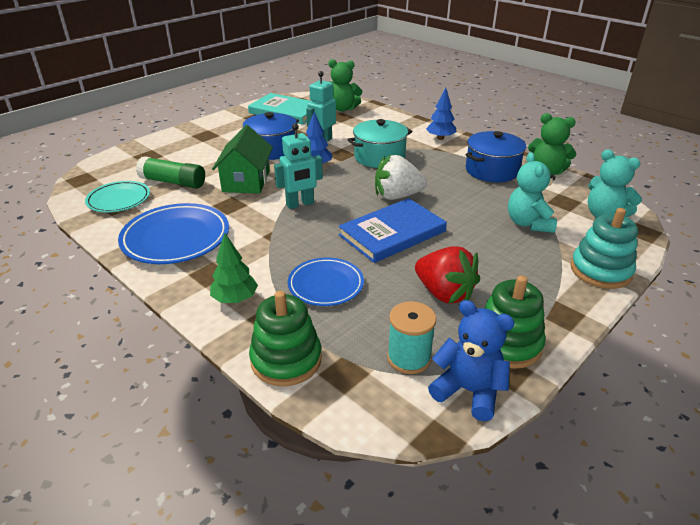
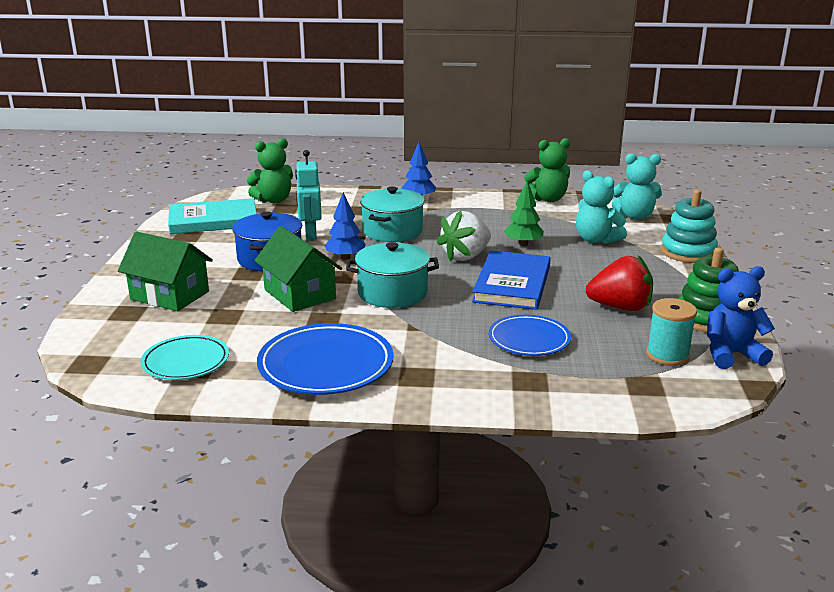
camera: 40 degrees left, 10 degrees down
green glue stick [136,156,205,189] -> none
green tree [210,233,258,303] -> green tree moved to [504,180,544,246]
green stacking toy [249,291,322,386] -> none
turquoise robot [274,123,323,209] -> turquoise pot [346,242,439,308]
blue pot [465,131,526,182] -> none
none -> green house [118,232,213,311]

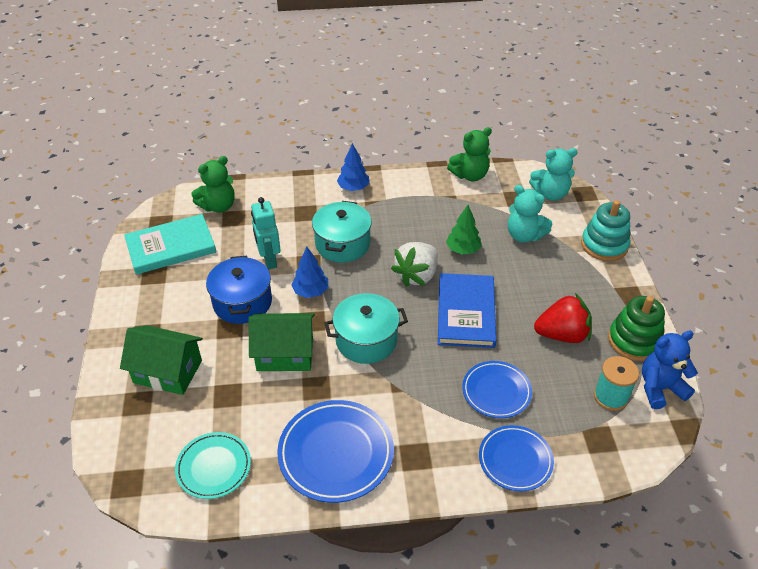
camera: 10 degrees left, 20 degrees up
green house [254,226,342,312] -> green house turned 45 degrees counterclockwise [248,313,315,371]
none -> blue plate [479,425,554,491]

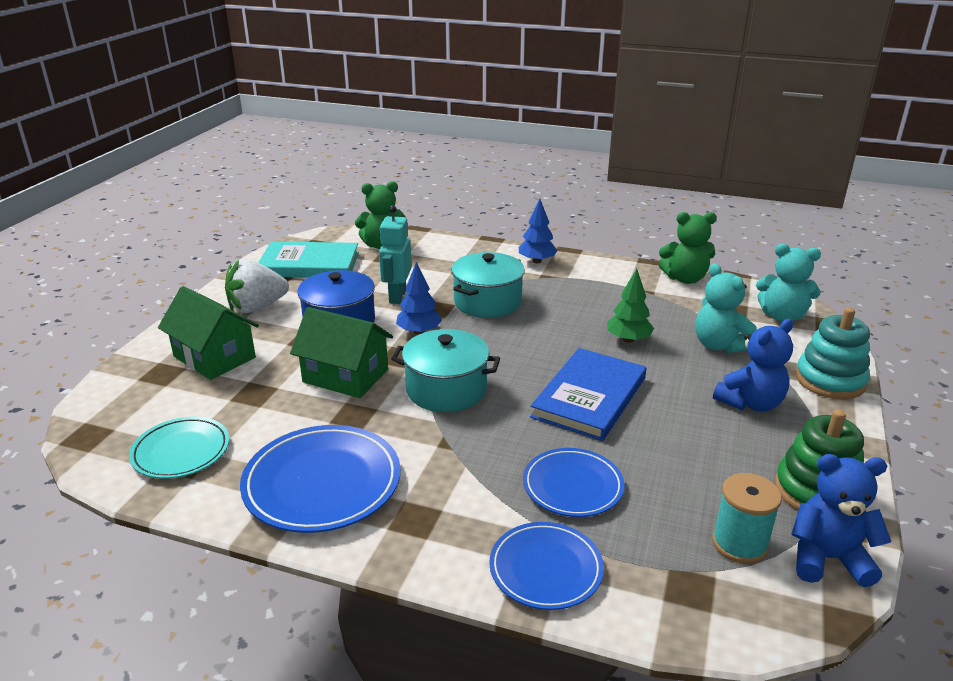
camera: 25 degrees right, 15 degrees down
white strawberry [391,242,438,287] -> white strawberry moved to [225,260,289,313]
red strawberry [534,293,592,343] -> none
none -> blue teddy bear [713,319,793,412]

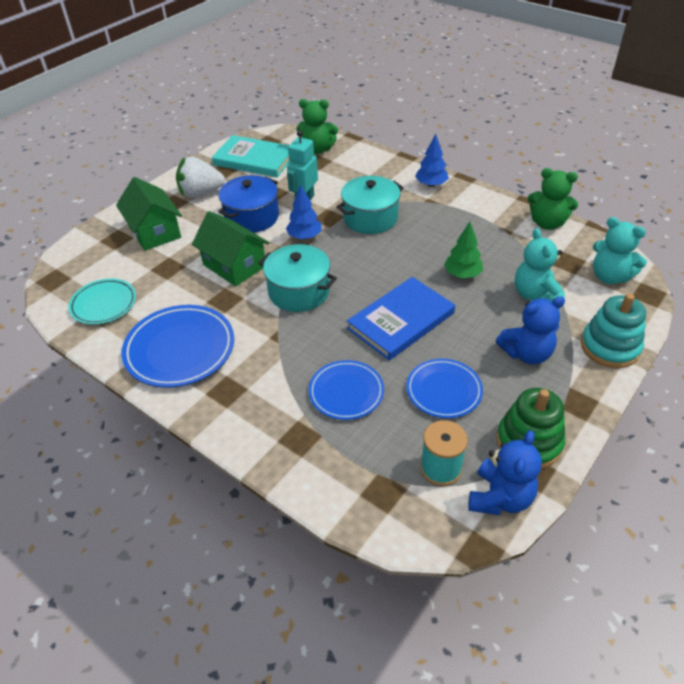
camera: 20 degrees right, 15 degrees up
blue plate [489,522,604,610] -> blue plate moved to [406,359,483,418]
blue teddy bear [791,454,891,587] -> blue teddy bear turned 90 degrees clockwise [468,430,542,515]

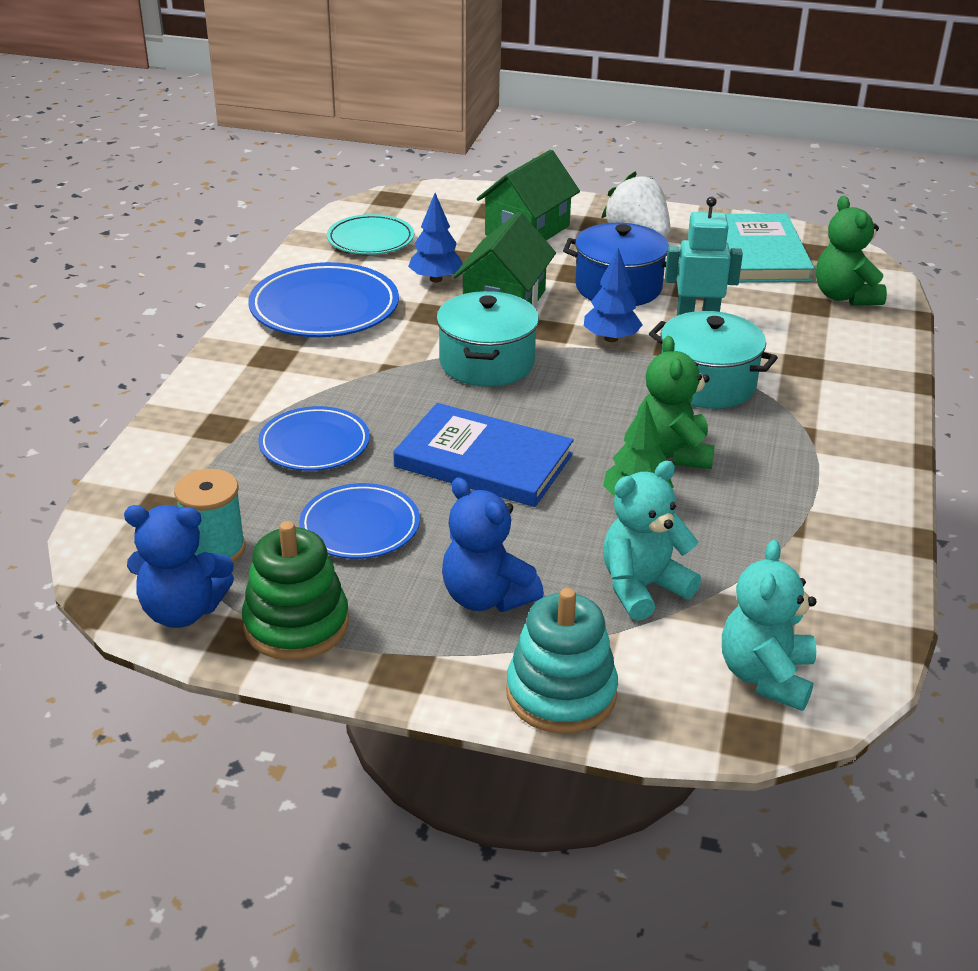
camera: 65 degrees right, 10 degrees down
blue tree [415,134,449,187] -> blue tree moved to [408,193,463,283]
green teddy bear [528,168,578,230] -> green teddy bear moved to [637,336,715,469]

